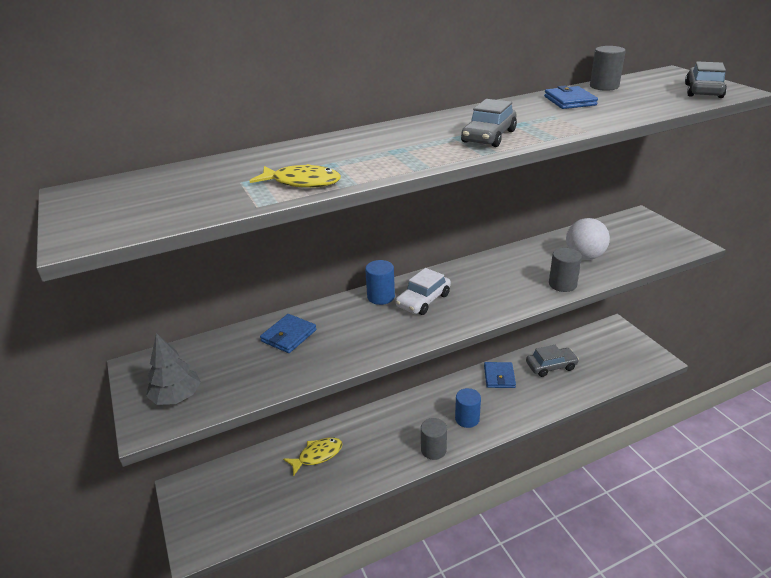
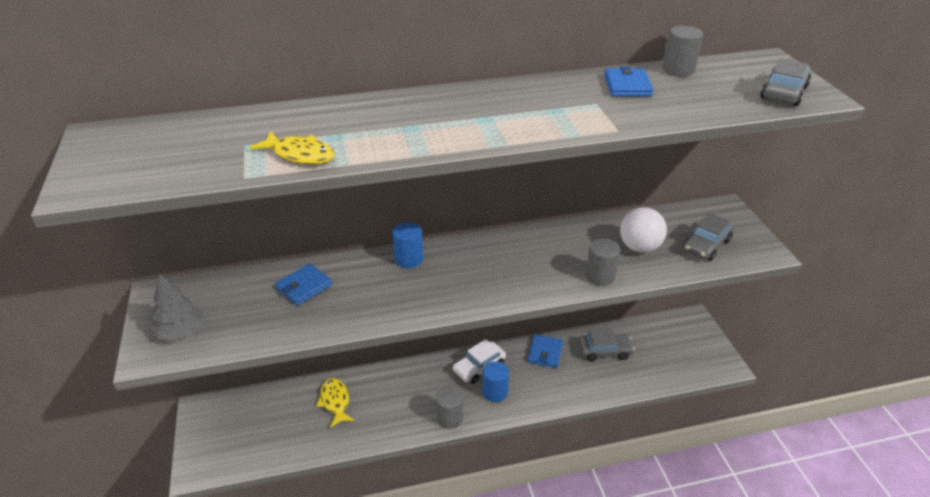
camera: 10 degrees right, 5 degrees up
yellow fish [283,437,343,477] -> yellow fish turned 90 degrees counterclockwise [316,378,355,428]
white car [395,268,451,315] -> white car moved to [452,339,506,384]
grey car [461,99,517,147] -> grey car moved to [683,213,733,261]

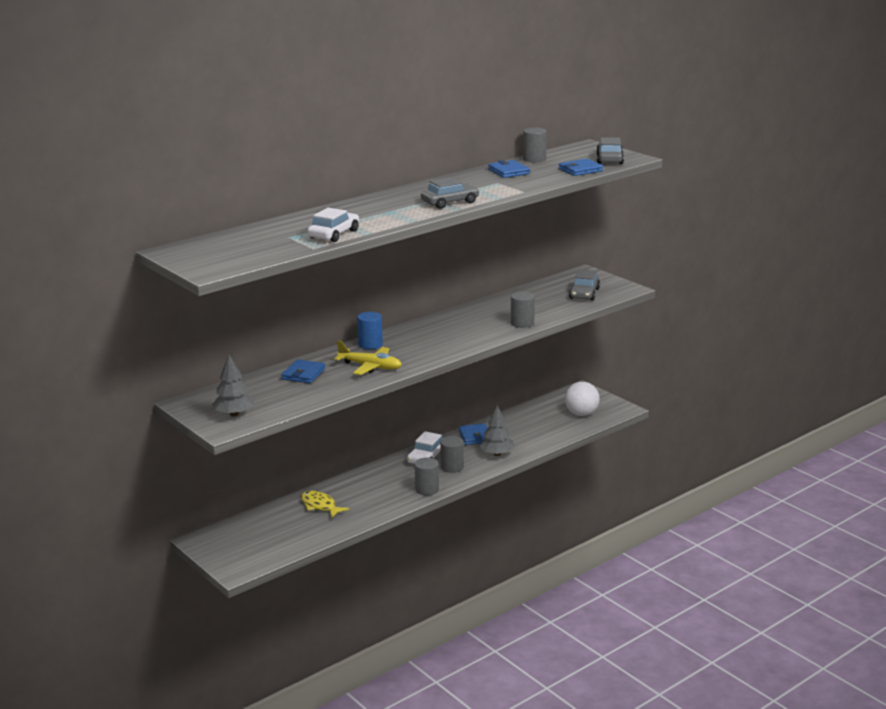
camera: 25 degrees left, 15 degrees down
yellow fish [249,131,335,164] -> white car [307,208,359,242]
blue cylinder [483,361,509,402] -> grey cylinder [440,436,464,473]
grey car [578,329,635,361] -> grey car moved to [421,177,480,209]
white ball [620,207,667,253] -> white ball moved to [565,382,600,416]
none -> yellow plane [334,340,402,375]
none -> grey tree [479,405,515,456]
none -> blue wallet [559,158,603,176]

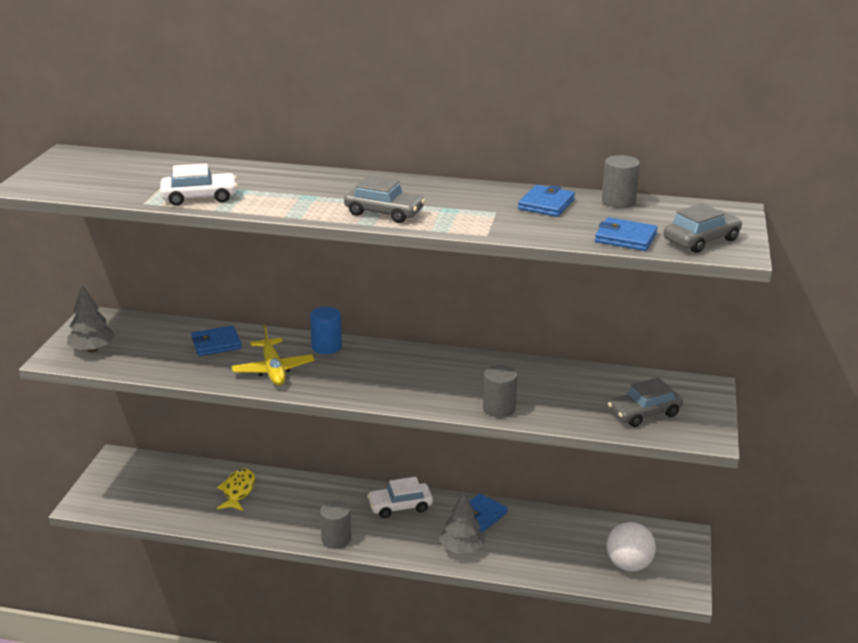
camera: 50 degrees right, 5 degrees up
grey cylinder [440,436,464,473] -> none

